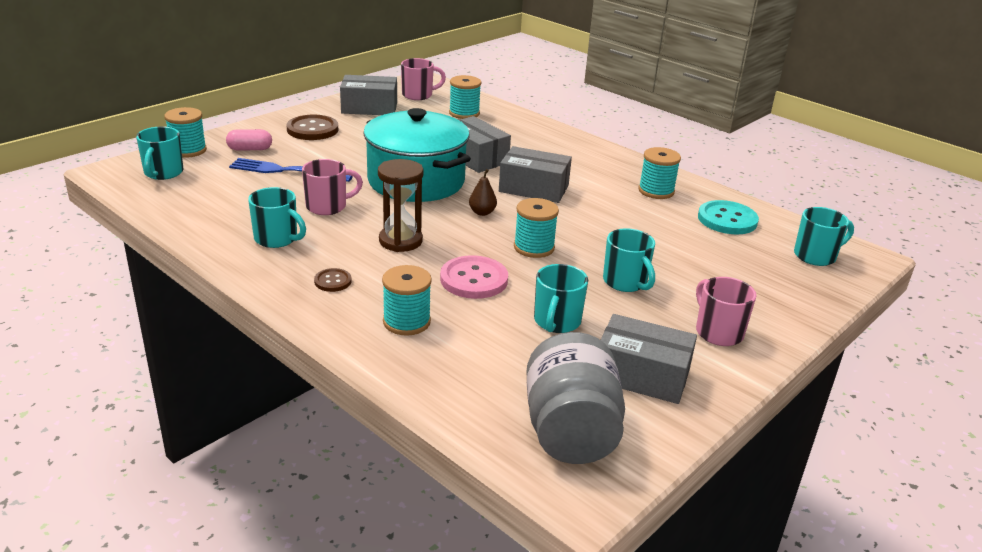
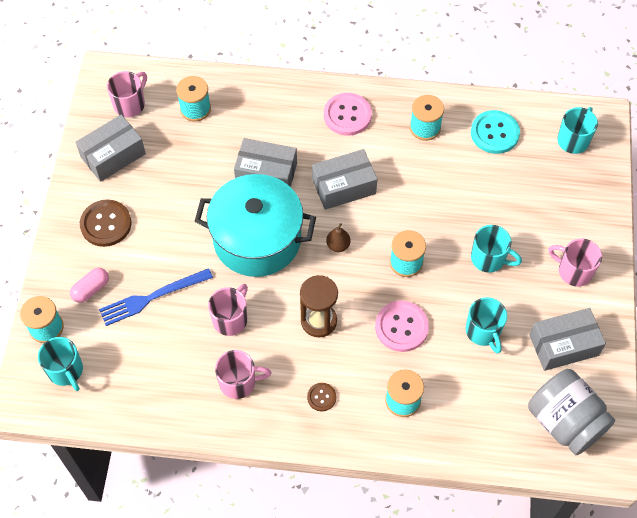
camera: 35 degrees left, 30 degrees up
turquoise mug [248,187,306,248] -> pink mug [215,350,271,399]
none -> pink button [324,93,372,136]

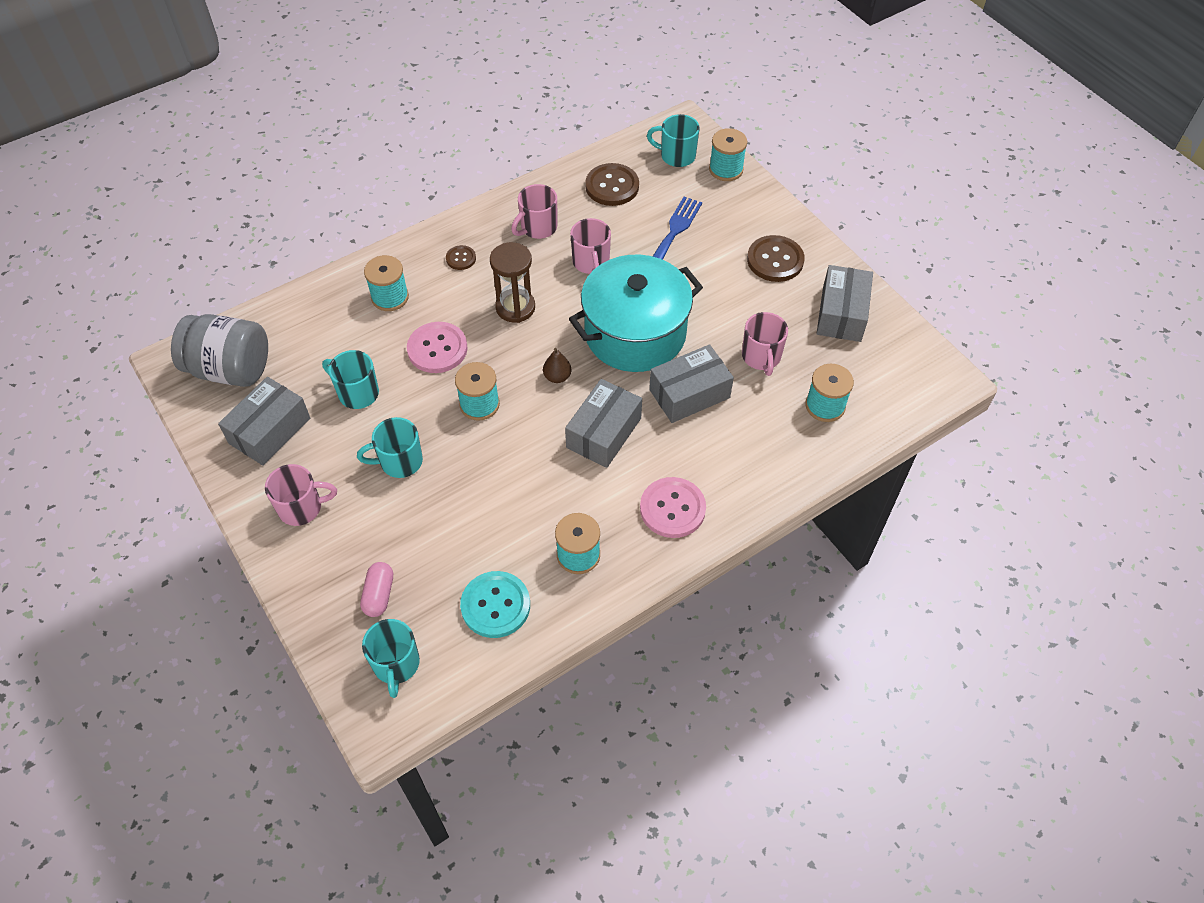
camera: 140 degrees right, 5 degrees down
pink capsule [70,268,109,303] -> pink capsule moved to [360,562,393,617]
pink mug [107,71,147,117] -> pink mug moved to [742,312,788,376]
none -> brown button [585,163,639,206]

